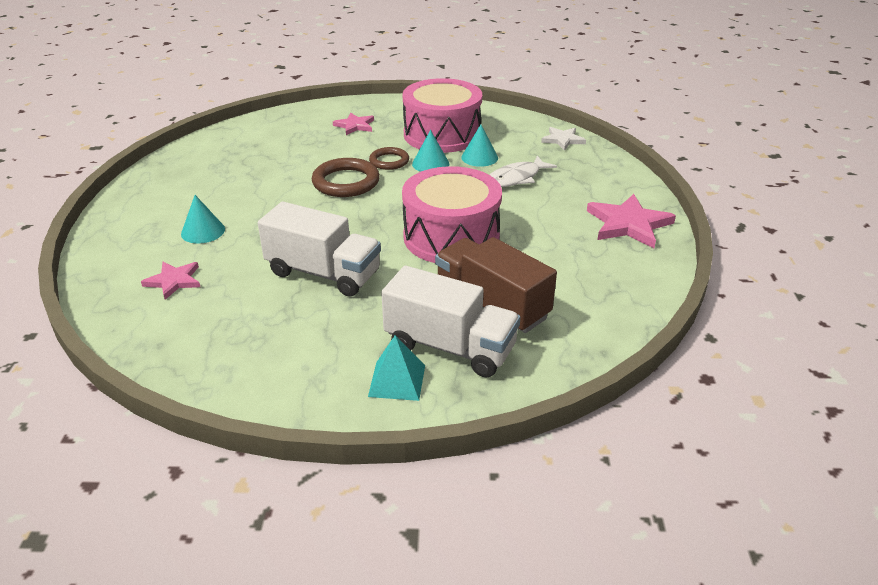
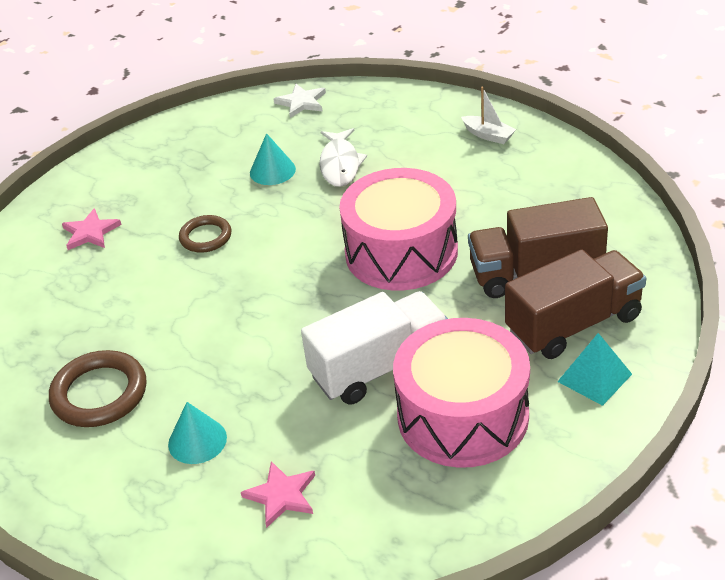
camera: 50 degrees left, 5 degrees up
brown ring [312,158,380,197] -> brown ring moved to [49,350,147,427]
white truck [381,266,520,378] -> brown truck [505,249,646,359]
pink drum [403,78,482,153] -> pink drum moved to [393,318,530,468]
turquoise cone [412,130,449,172] -> none
pink star [587,194,676,248] -> white boat [461,87,516,144]

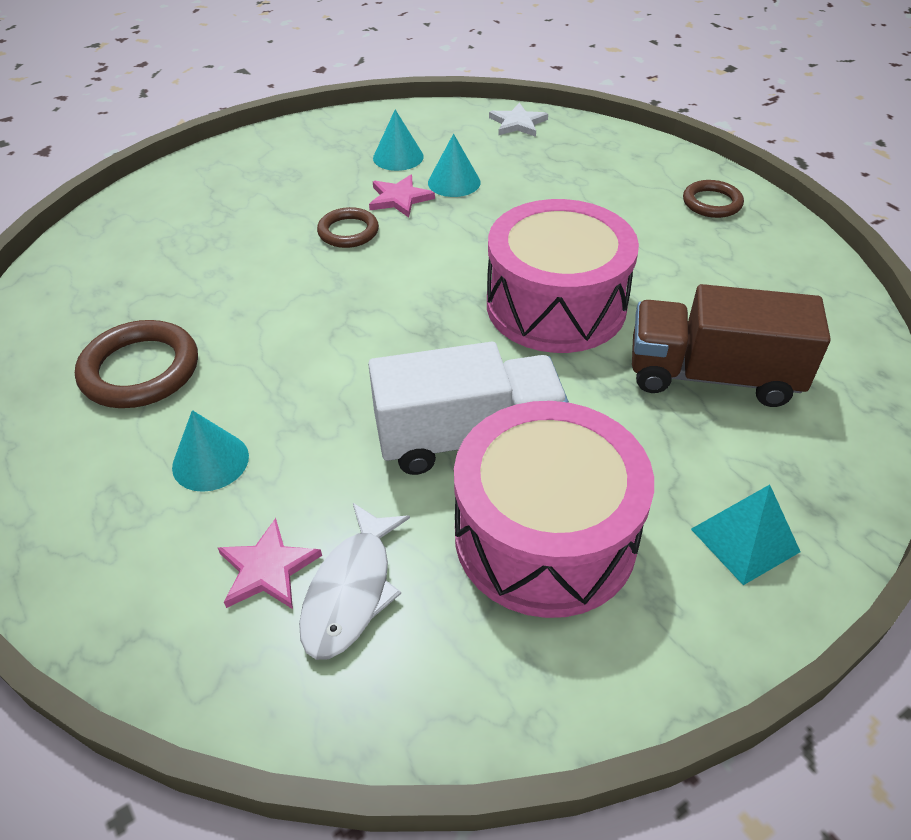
camera: 15 degrees right, 5 degrees up
pink star [62,208,122,250] -> pink star moved to [369,175,435,218]
white fish [320,128,367,187] -> white fish moved to [299,503,410,660]
white boat [461,87,516,144] -> brown ring [683,180,744,218]
brown truck [505,249,646,359] -> none
none -> turquoise cone [373,110,424,171]

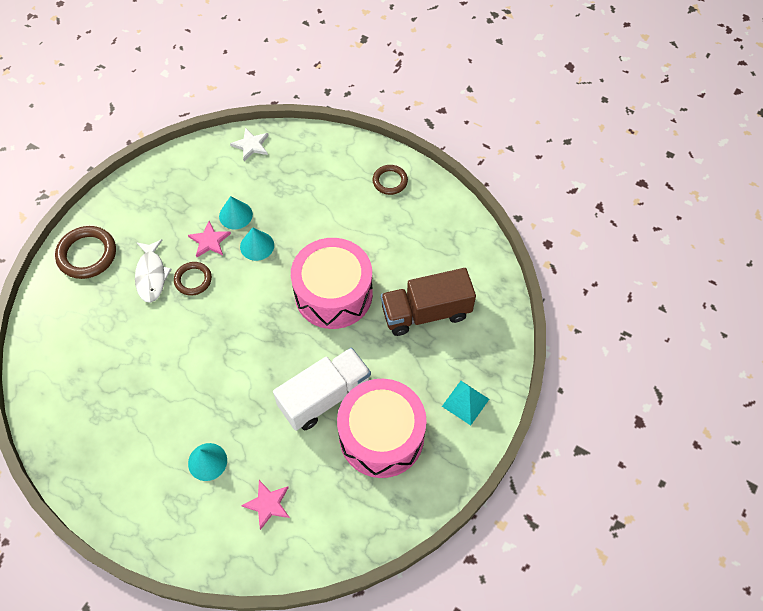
camera: 25 degrees left, 15 degrees up
brown ring [75,320,198,408] -> brown ring moved to [55,226,116,279]
white fish [299,503,410,660] -> white fish moved to [135,239,171,303]
turquoise cone [373,110,424,171] -> turquoise cone moved to [240,227,274,261]

